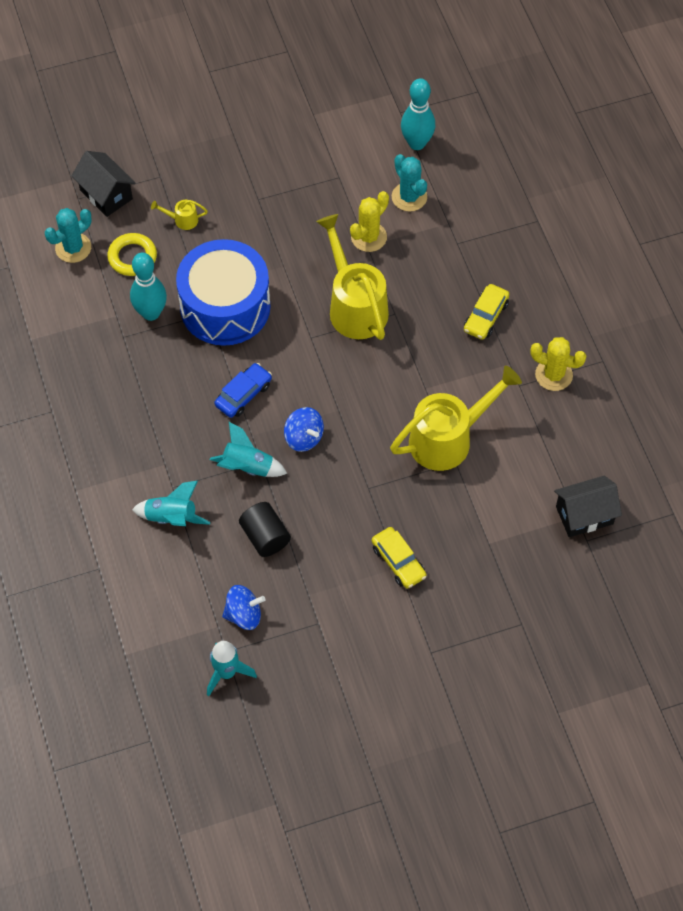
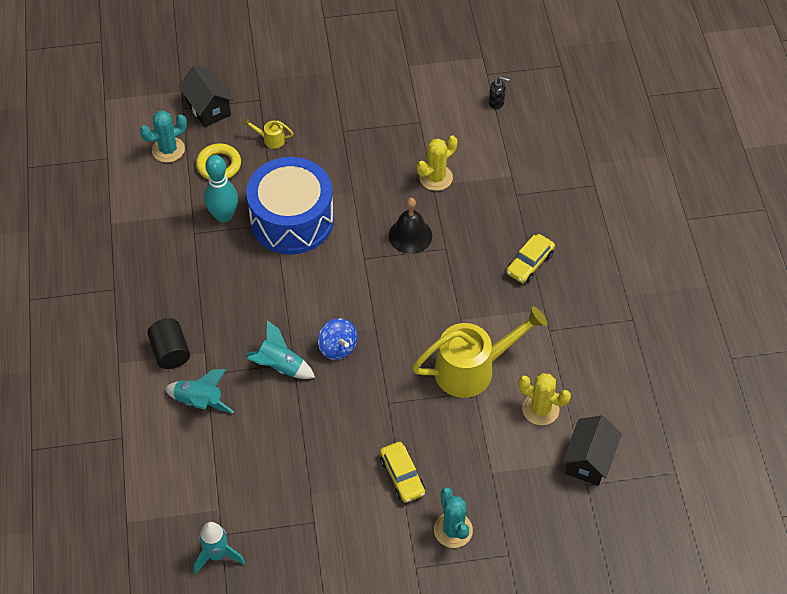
camera: 10 degrees right, 5 degrees down
blue car [214,363,272,418] -> none
blue spinning top [222,585,265,630] -> none
black cylinder [239,502,291,557] -> black cylinder moved to [147,319,190,369]
yellow watering can [316,214,389,340] -> black bell [389,198,432,254]
turquoise cactus [392,154,427,212] -> turquoise cactus moved to [434,487,473,548]
turquoise bowling pin [401,78,435,150] -> black soap dispenser [489,76,509,109]
yellow cactus [530,337,586,391] -> yellow cactus moved to [518,373,571,425]
black house [554,476,622,537] -> black house turned 60 degrees counterclockwise [562,415,622,486]

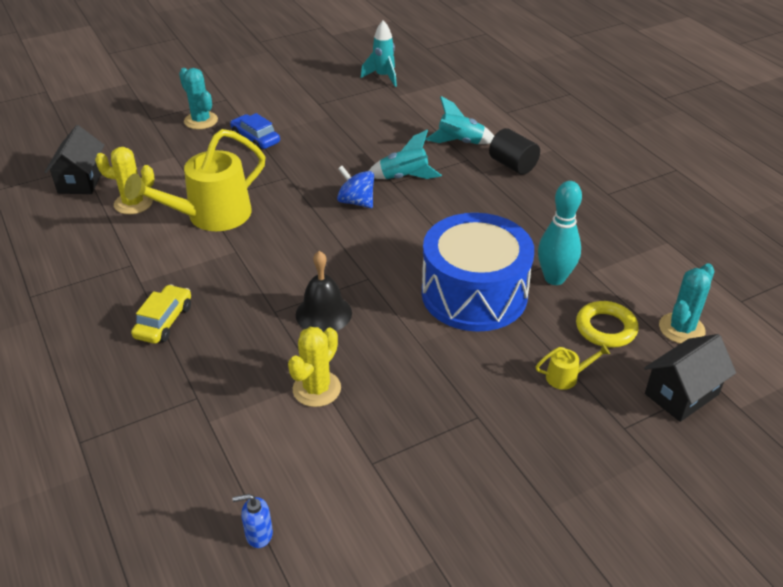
camera: 160 degrees right, 15 degrees down
black house [179,65,234,127] -> black house turned 75 degrees counterclockwise [644,334,736,422]
yellow car [380,442,425,503] -> blue car [230,113,280,150]
black soap dispenser [489,76,509,109] -> blue soap dispenser [232,494,273,548]

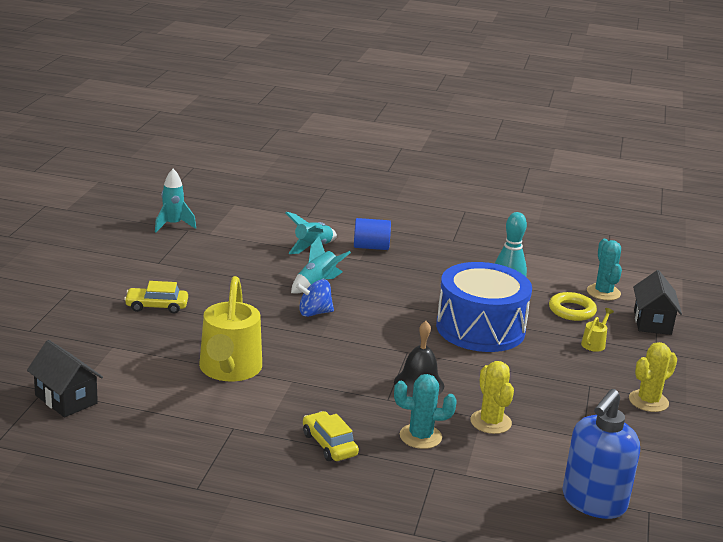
camera: 50 degrees left, 15 degrees down
yellow cactus [95,147,155,214] -> yellow cactus moved to [629,342,677,412]
turquoise cactus [179,68,218,129] -> turquoise cactus moved to [394,374,457,449]
blue car [230,113,280,150] -> yellow car [124,281,188,314]
blue soap dispenser [232,494,273,548] -> blue soap dispenser [562,389,640,519], size x2.47
black cylinder [489,128,540,175] -> blue cylinder [354,218,391,250]

